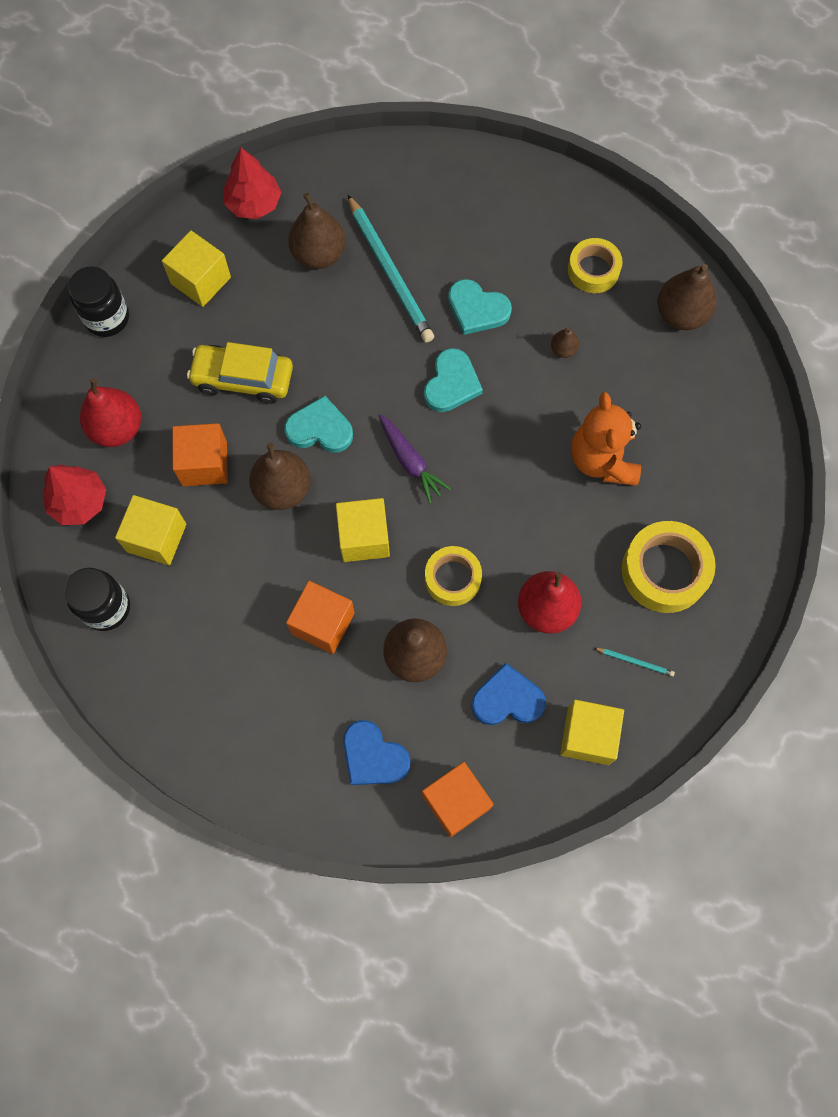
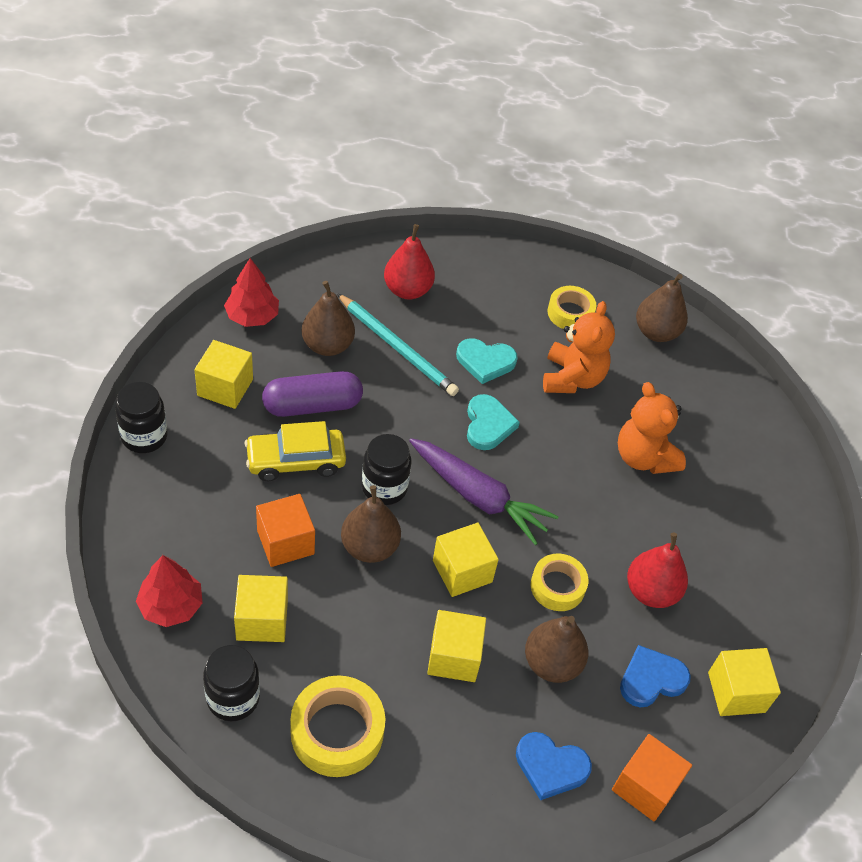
camera: 25 degrees left, 20 degrees down
red pear [80,378,141,447] -> red pear moved to [384,224,435,300]
turquoise heart [284,396,353,453] -> black jar [362,434,411,505]
orange cube [286,581,355,654] -> yellow cube [427,610,486,682]
purple carrot [378,414,451,504] -> purple carrot [409,438,559,545], size x1.64
brown pear [551,327,579,358] -> orange teddy bear [543,301,615,393]
turquoise pencil [594,648,675,676] -> none
yellow tape [622,521,716,613] -> yellow tape moved to [290,675,385,777]
none -> purple capsule [262,371,363,417]

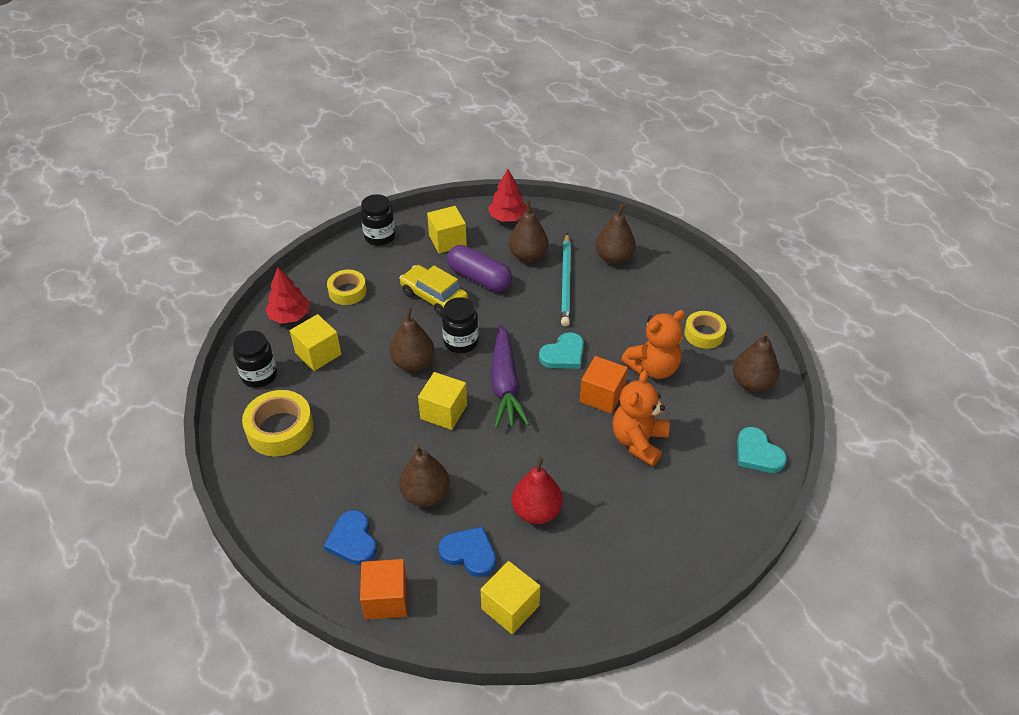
camera: 55 degrees right, 5 degrees down
orange cube [256,494,315,567] -> orange cube moved to [580,356,628,414]
red pear [384,224,435,300] -> brown pear [595,203,636,264]
yellow cube [427,610,486,682] -> none
turquoise heart [456,338,518,384] -> turquoise heart moved to [737,427,787,473]
yellow tape [531,554,588,611] -> yellow tape moved to [327,270,367,305]

